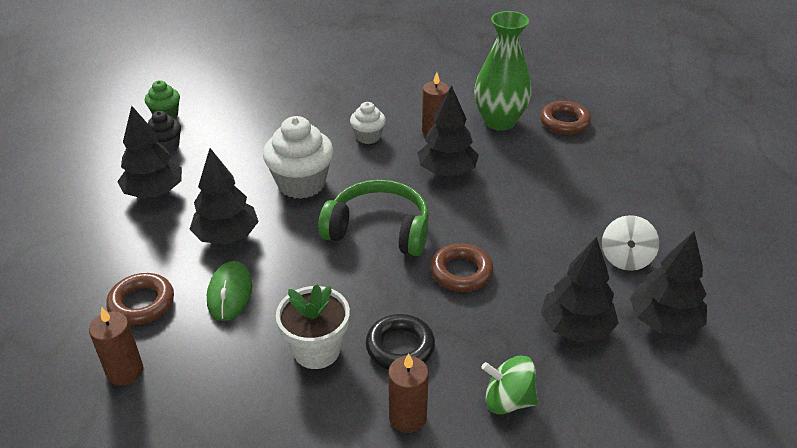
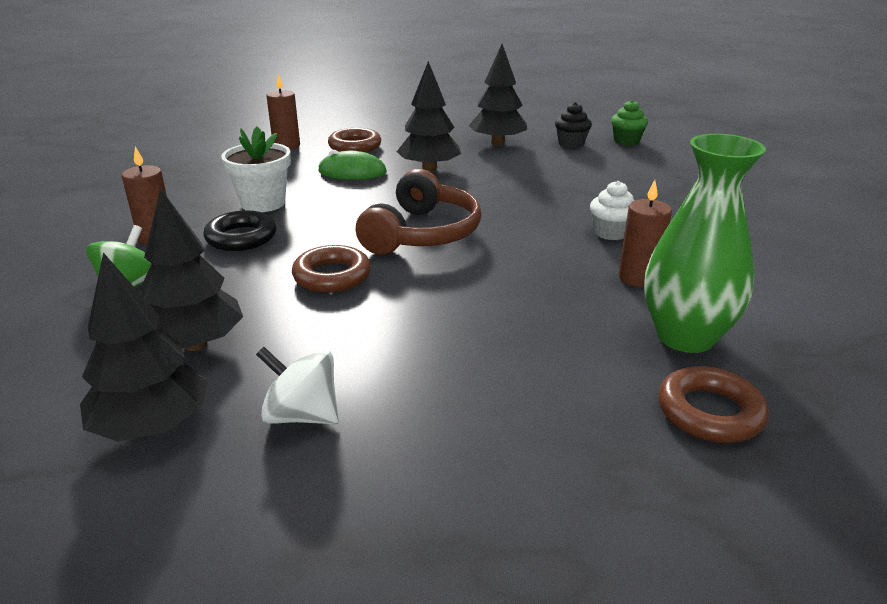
camera: 95 degrees right, 10 degrees down
white cupcake [263,116,334,199] -> none
green headphones [318,180,429,256] -> brown headphones [356,169,481,255]
black tree [418,86,479,176] -> none

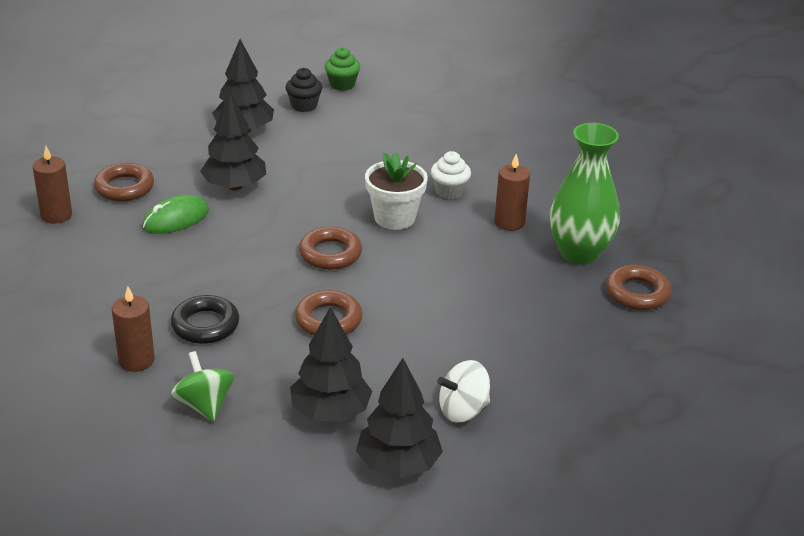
camera: 45 degrees left, 5 degrees up
white flower pot [221,127,291,212] -> white flower pot moved to [365,152,428,230]
brown headphones [356,169,481,255] -> brown ring [299,227,362,270]

